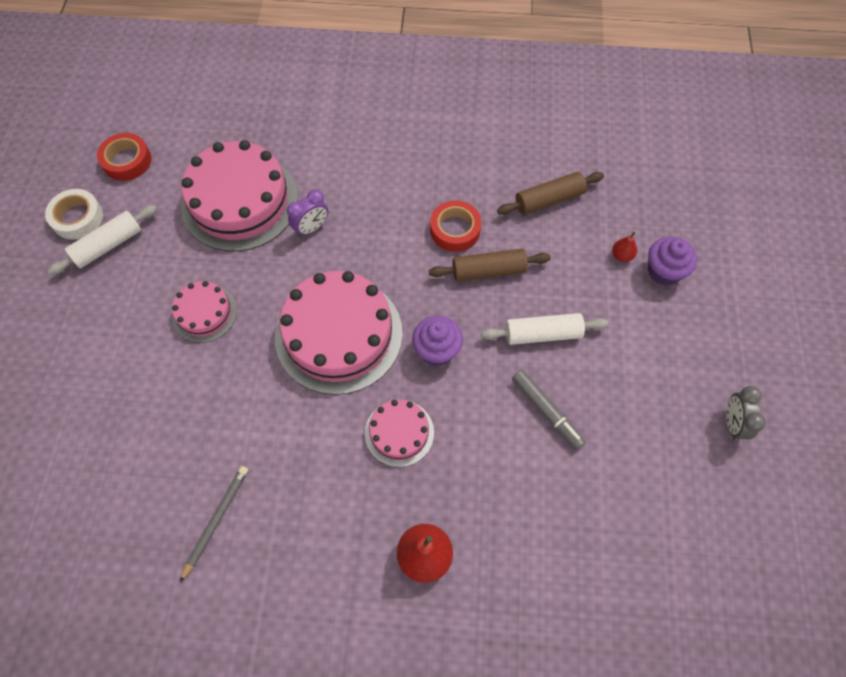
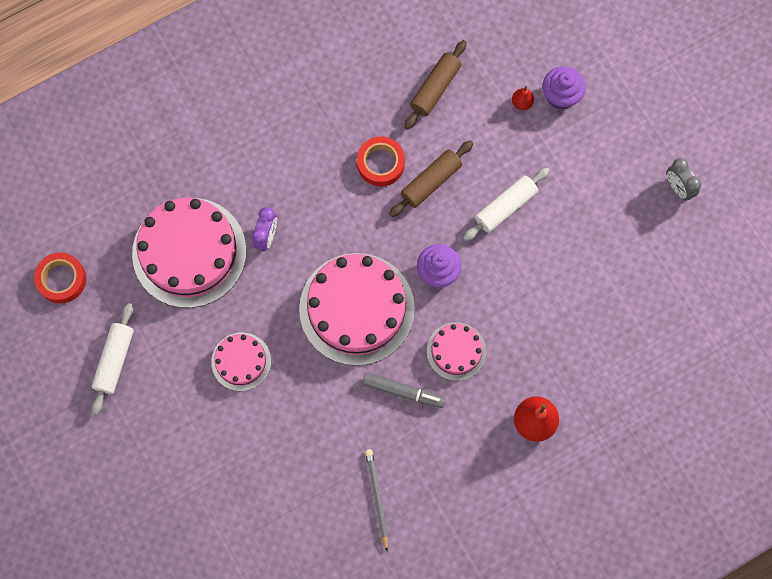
camera: 35 degrees left, 10 degrees up
white tape [45,189,103,240] -> none
grey marker [512,370,586,450] -> grey marker moved to [363,373,445,408]

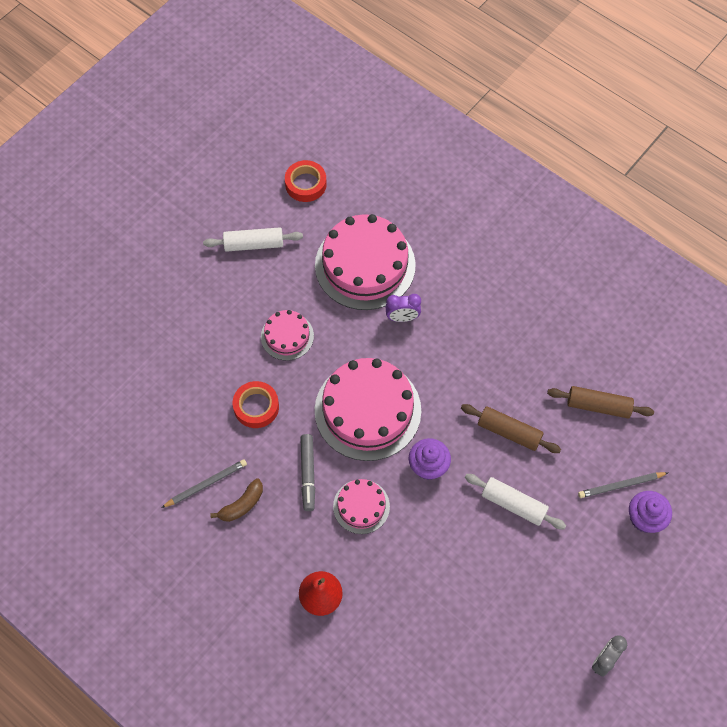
camera: 70 degrees right, 10 degrees down
red tape [357,136,405,186] -> red tape moved to [233,381,279,428]
red pear [512,86,534,110] -> grey pencil [578,472,668,498]
none -> brown banana [210,478,263,522]

